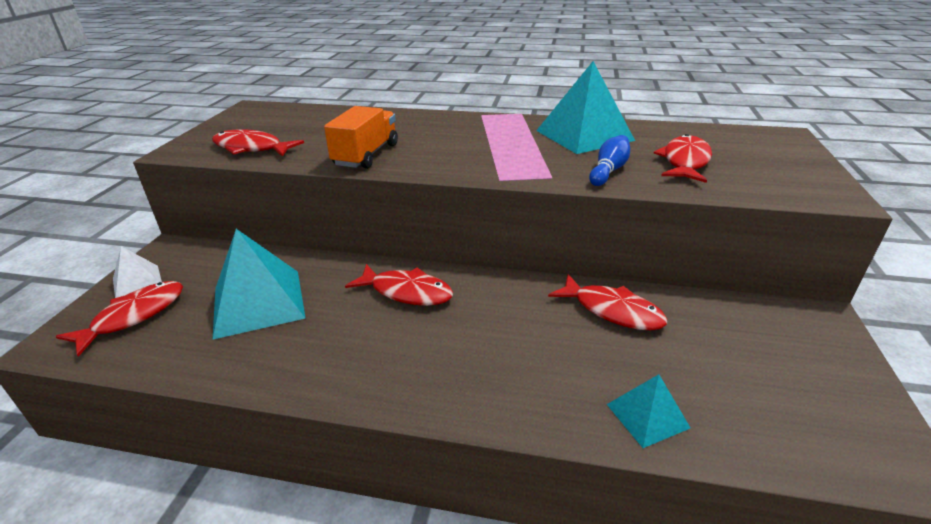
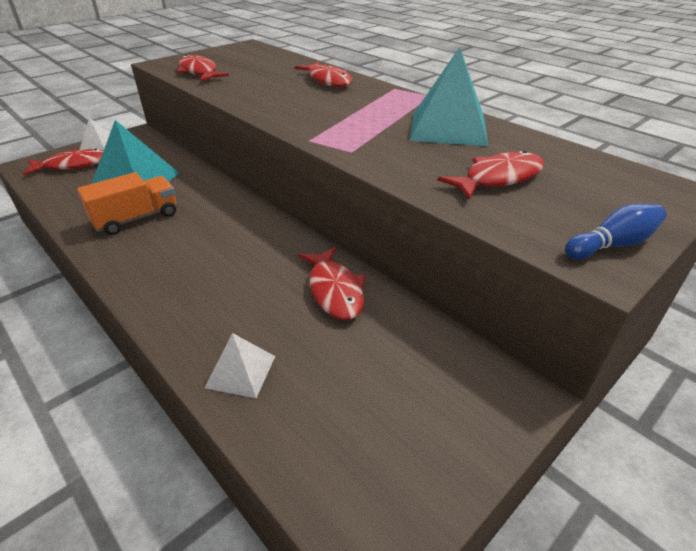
camera: 35 degrees right, 5 degrees up
orange truck [324,106,398,169] -> orange truck moved to [77,172,176,235]
red fish [345,264,453,306] -> red fish moved to [295,62,352,87]
blue bowling pin [589,135,630,186] -> blue bowling pin moved to [565,204,667,260]
turquoise pyramid [607,374,690,448] -> white pyramid [205,333,275,398]

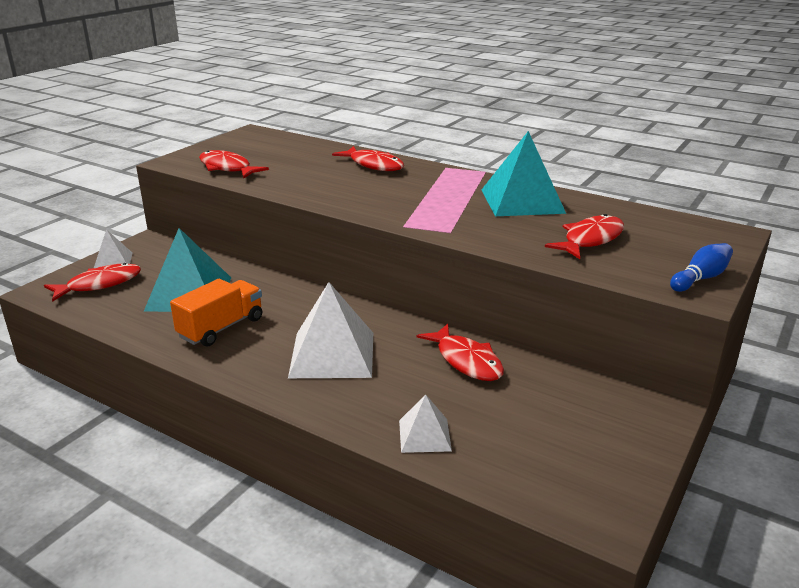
camera: 15 degrees left, 10 degrees down
none -> white pyramid [288,282,373,378]

